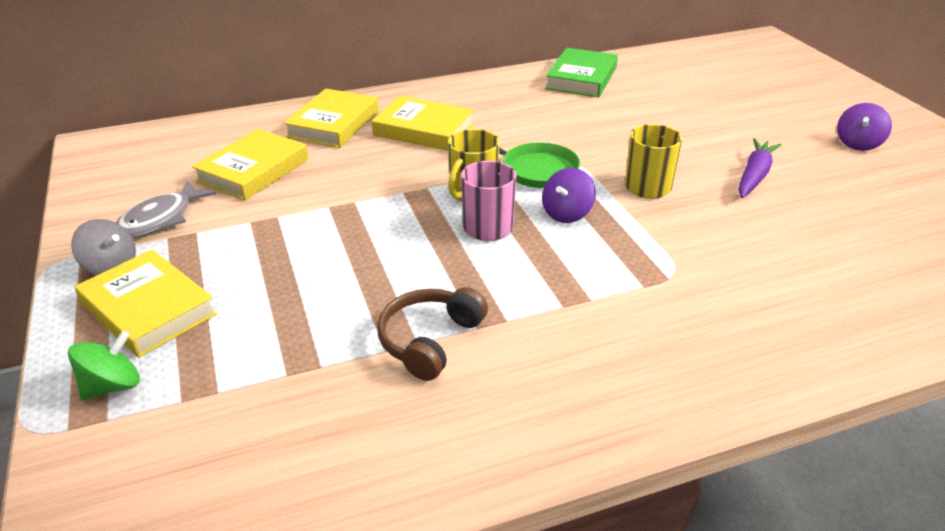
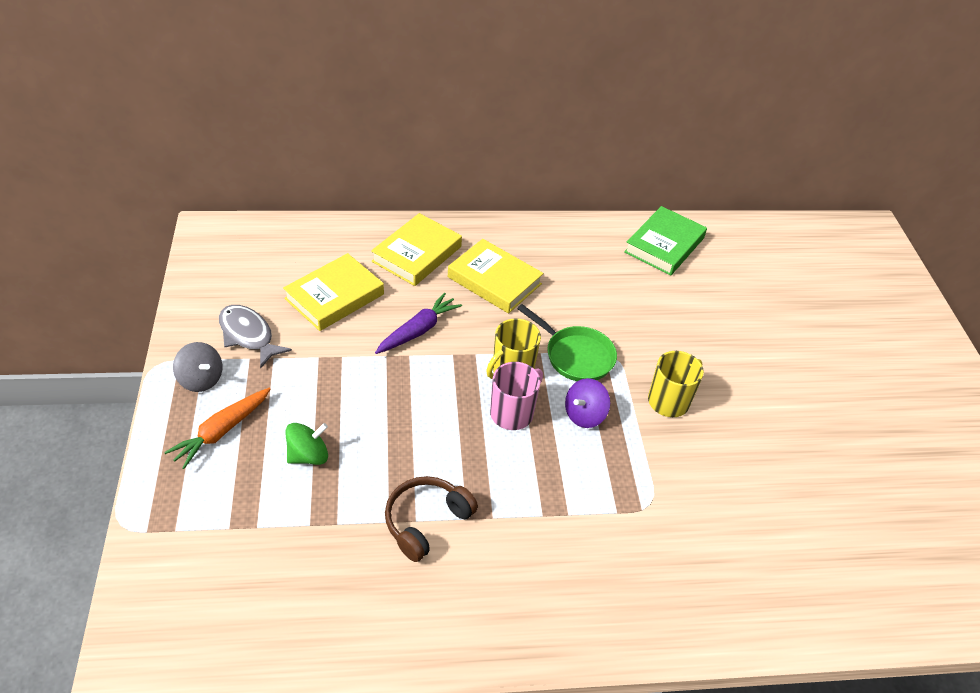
camera: 10 degrees right, 10 degrees up
green spinning top [68,331,140,400] -> green spinning top moved to [285,423,328,465]
yellow book [75,250,217,358] -> orange carrot [164,388,270,469]
grey fish [116,181,216,237] -> grey fish turned 90 degrees clockwise [219,305,292,369]
purple carrot [738,138,782,198] -> purple carrot moved to [375,292,462,354]
purple spinning top [837,103,892,151] -> none

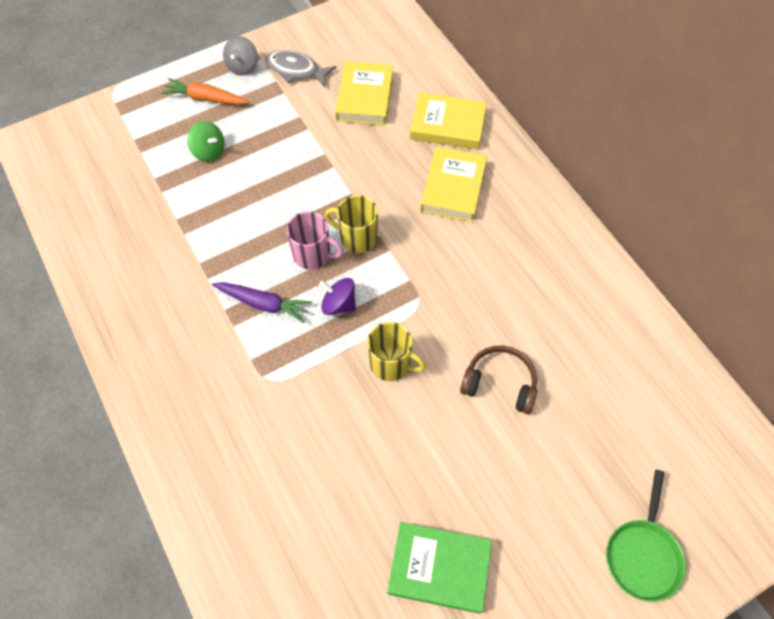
camera: 70 degrees right, 15 degrees up
grey fish [219,305,292,369] -> grey fish turned 90 degrees counterclockwise [266,50,336,87]
yellow book [283,253,384,331] -> yellow book turned 75 degrees clockwise [335,61,393,126]
purple carrot [375,292,462,354] -> purple carrot moved to [212,282,312,323]
brown headphones [385,476,478,562] -> brown headphones moved to [460,345,537,414]
green pan [517,304,617,381] -> green pan moved to [606,470,686,602]
green book [624,206,707,276] -> green book moved to [387,522,492,614]

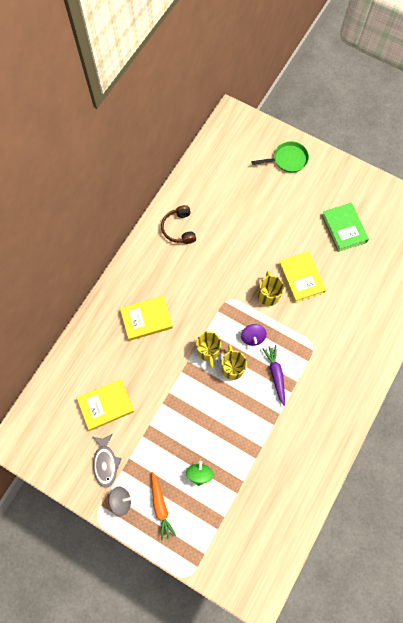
camera: 120 degrees left, 10 degrees up
pink mug [286,211,344,269] -> yellow mug [221,345,247,380]
yellow book [410,92,487,150] -> yellow book moved to [278,251,326,303]
brown headphones [460,345,537,414] -> brown headphones moved to [161,205,196,244]

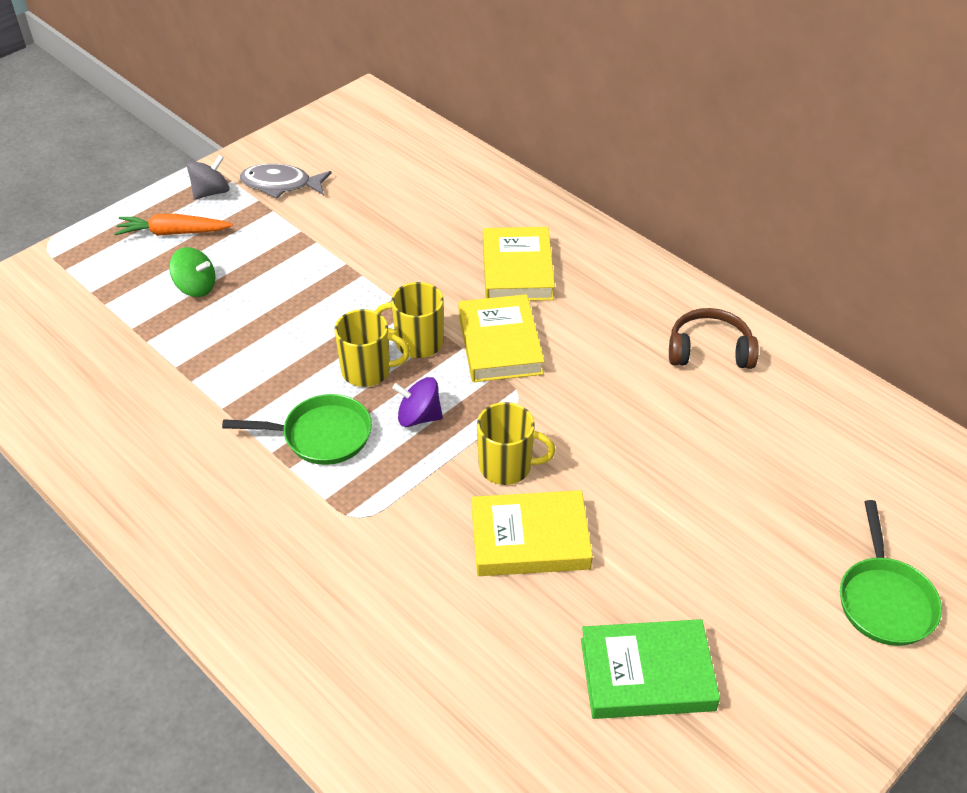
camera: 105 degrees right, 25 degrees down
yellow book [77,379,134,431] -> yellow book moved to [458,294,544,382]
grey spinning top [109,487,131,516] -> grey spinning top turned 135 degrees counterclockwise [187,155,230,199]
purple carrot [262,345,285,406] -> green pan [222,394,372,465]

